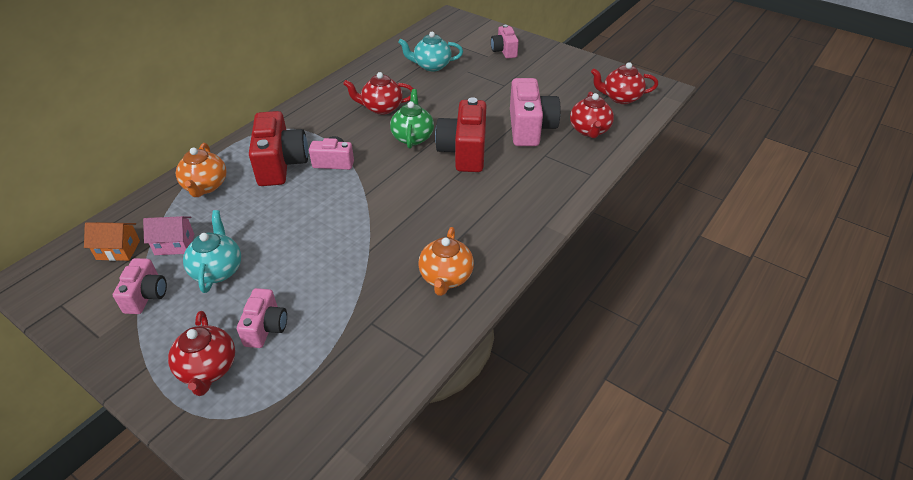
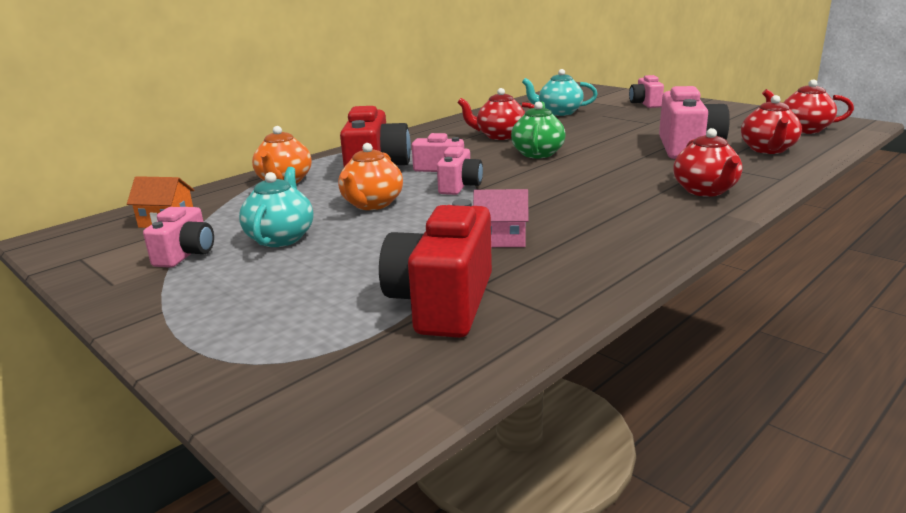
camera: 10 degrees right, 20 degrees down
pink house [143,216,194,255] -> pink house moved to [473,189,528,247]
red teapot [168,311,235,396] -> red teapot moved to [673,128,743,197]
pink camera [237,288,287,348] -> pink camera moved to [437,147,483,195]
orange teapot [418,227,474,296] -> orange teapot moved to [338,143,403,210]
red camera [435,97,486,172] -> red camera moved to [379,199,492,338]

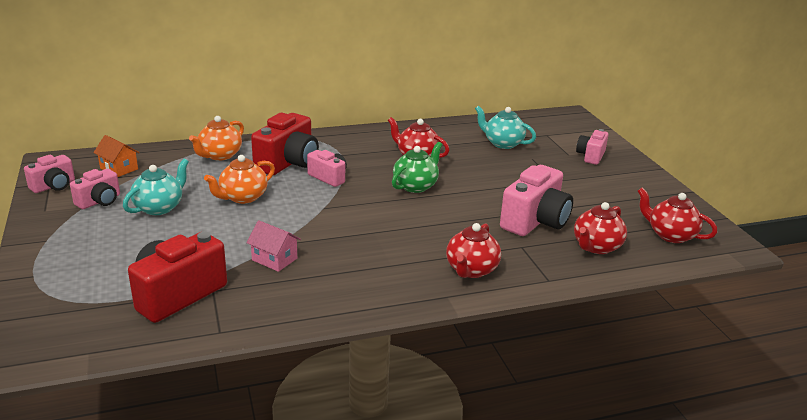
camera: 25 degrees right, 5 degrees up
pink camera [437,147,483,195] -> pink camera moved to [24,155,75,193]

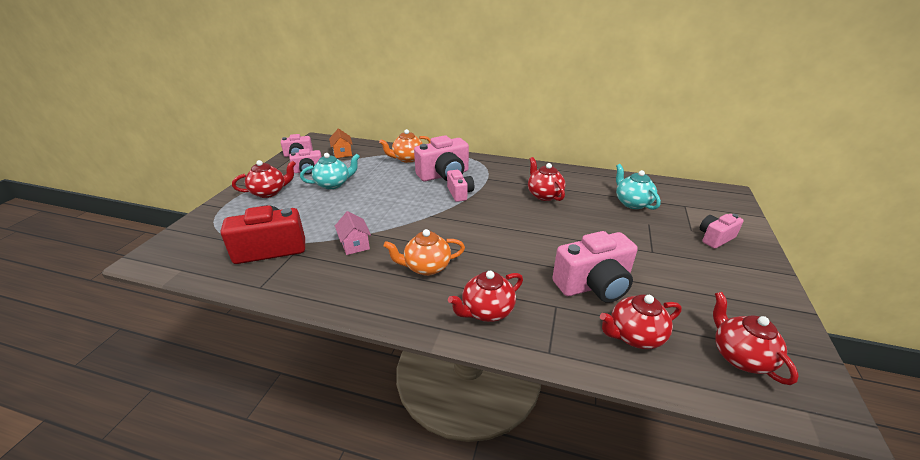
camera: 35 degrees right, 5 degrees up
orange teapot [204,155,275,204] -> orange teapot moved to [384,229,465,276]
red camera [251,113,319,175] -> pink camera [414,135,469,181]
green teapot [392,142,442,193] -> none
none -> red teapot [232,160,296,198]

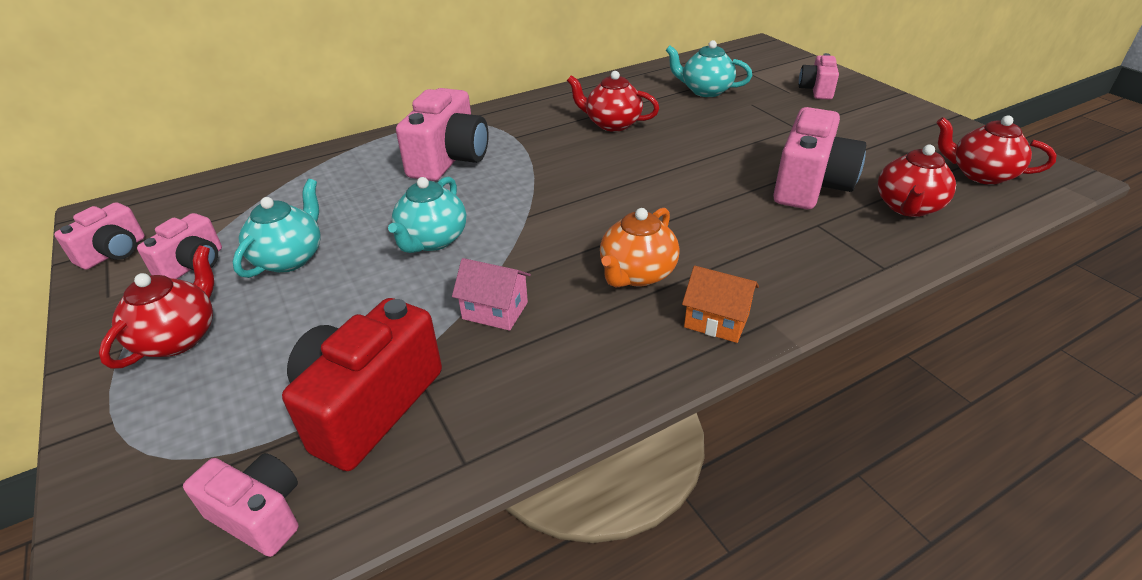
camera: 45 degrees left, 5 degrees up
orange house [329,128,353,158] -> orange house moved to [682,266,759,343]
orange teapot [379,129,431,163] -> none
pink camera [447,170,474,202] -> pink camera moved to [183,453,299,557]
red teapot [448,271,523,322] -> none
none -> turquoise teapot [388,177,467,253]

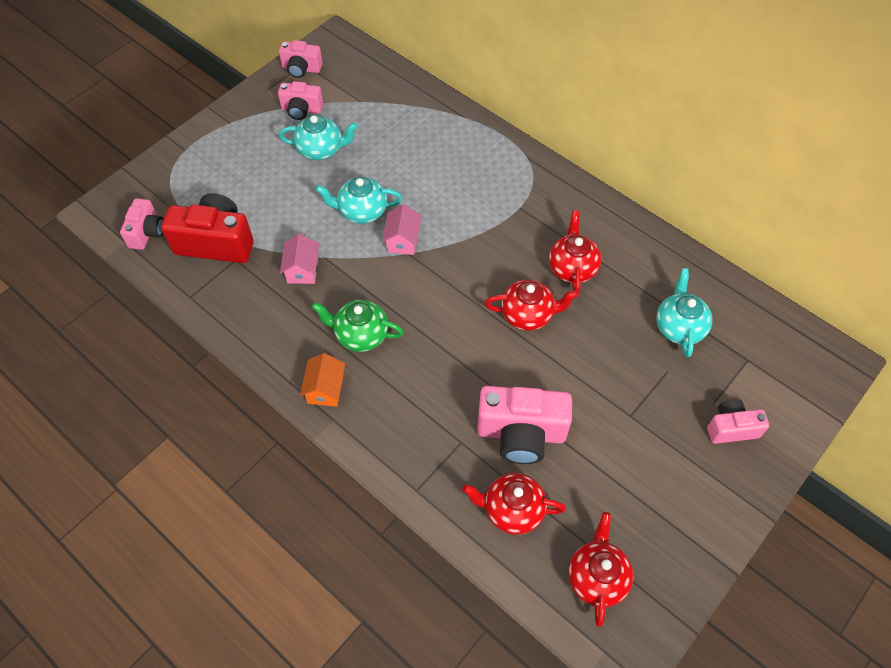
camera: 70 degrees right, 20 degrees up
red teapot [99,245,214,369] -> red teapot moved to [485,279,578,331]
pink camera [396,88,489,181] -> none
orange teapot [600,208,680,287] -> green teapot [312,300,404,352]
none -> pink house [382,204,422,255]

